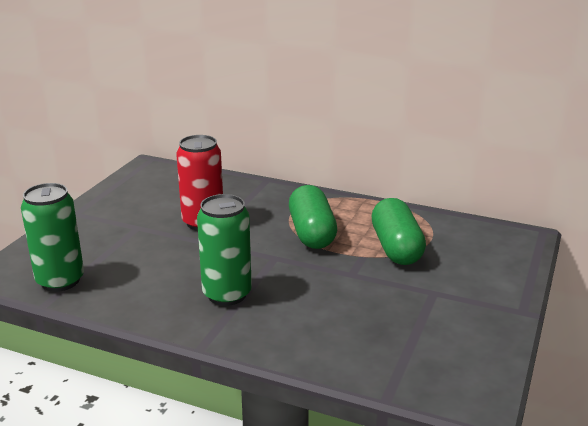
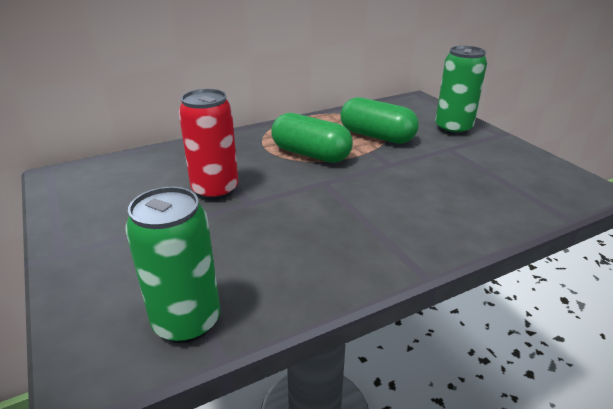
camera: 50 degrees left, 5 degrees up
green can [197,194,252,306] -> green can moved to [435,46,487,135]

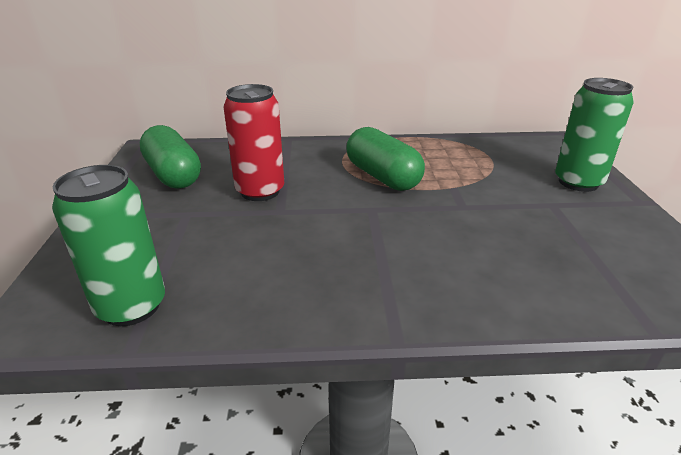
camera: 25 degrees right, 0 degrees up
green capsule [340,97,419,144] -> green capsule moved to [140,125,201,189]

